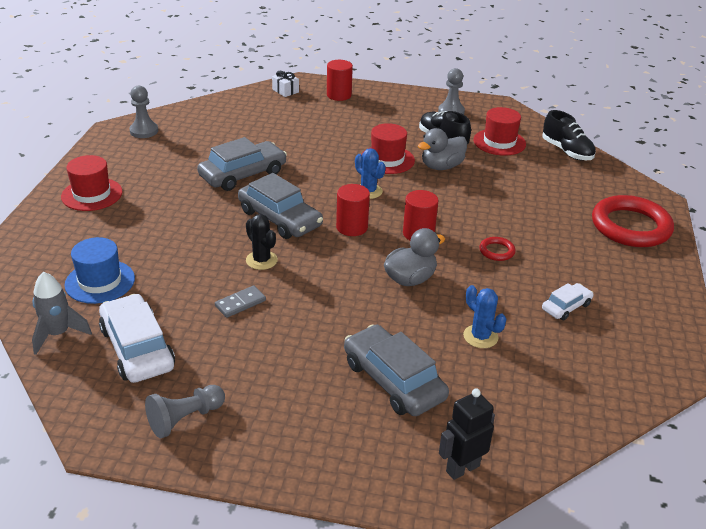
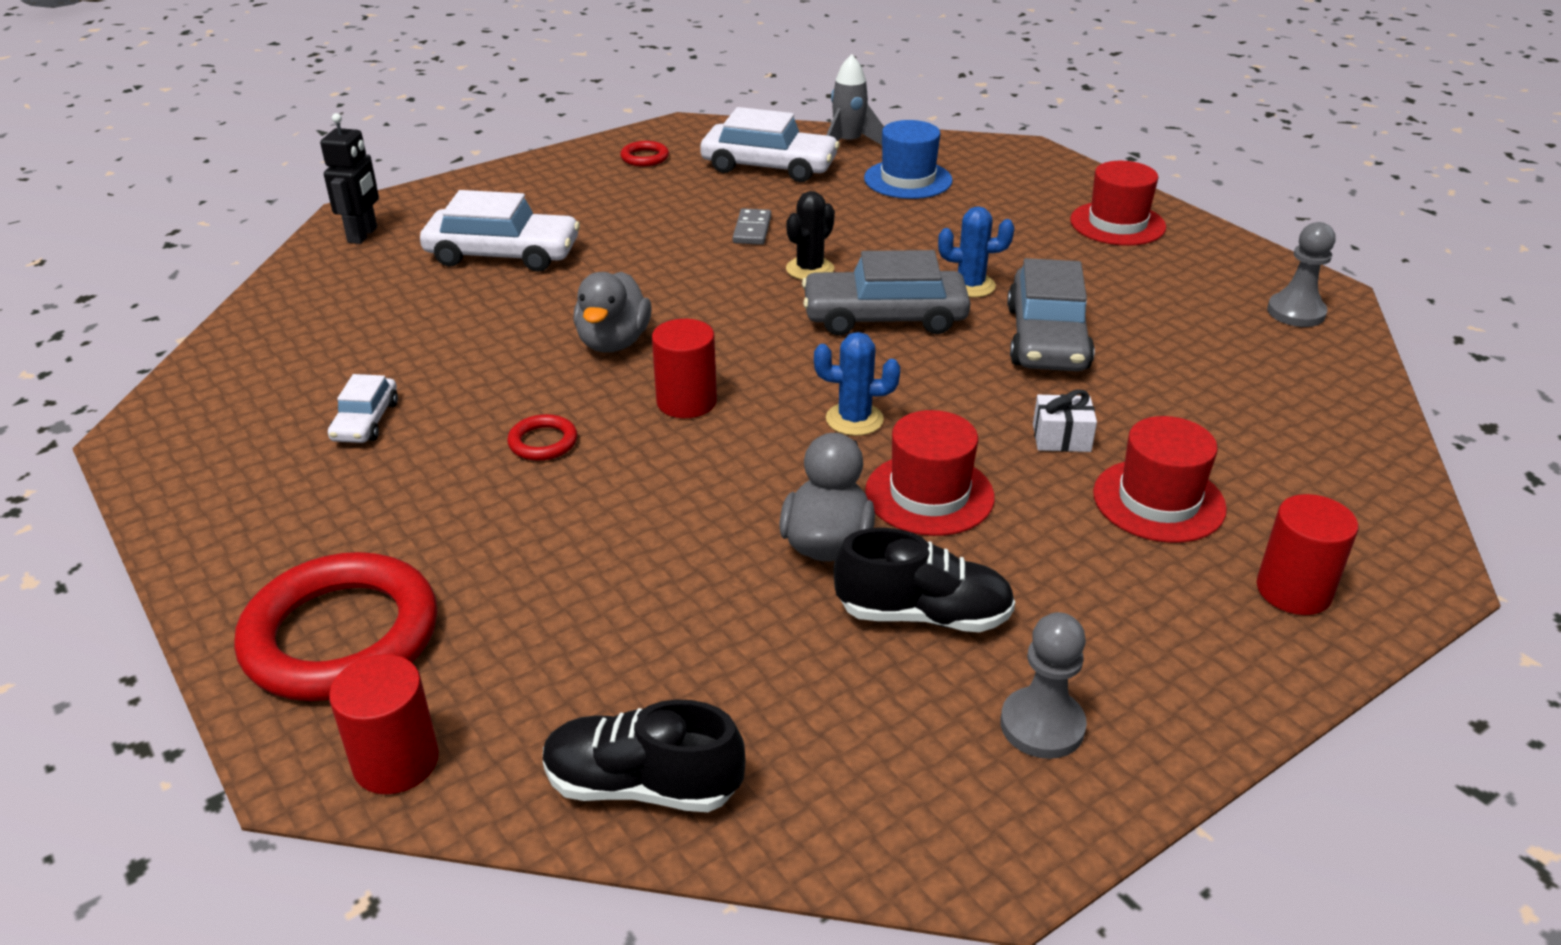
camera: 135 degrees right, 0 degrees up
grey pawn [145,385,225,438] -> red ring [620,141,669,167]
black cactus [246,214,278,270] -> black cactus turned 60 degrees counterclockwise [786,191,835,280]
white gift [272,71,299,97] -> white gift moved to [1033,389,1097,452]
red cylinder [336,184,370,236] -> red cylinder moved to [329,654,439,794]
grey car [344,324,449,416] -> white car [420,190,580,272]
blue cactus [463,285,506,348] -> blue cactus moved to [938,206,1014,297]
red hat [473,107,526,156] -> red hat moved to [1093,416,1227,543]

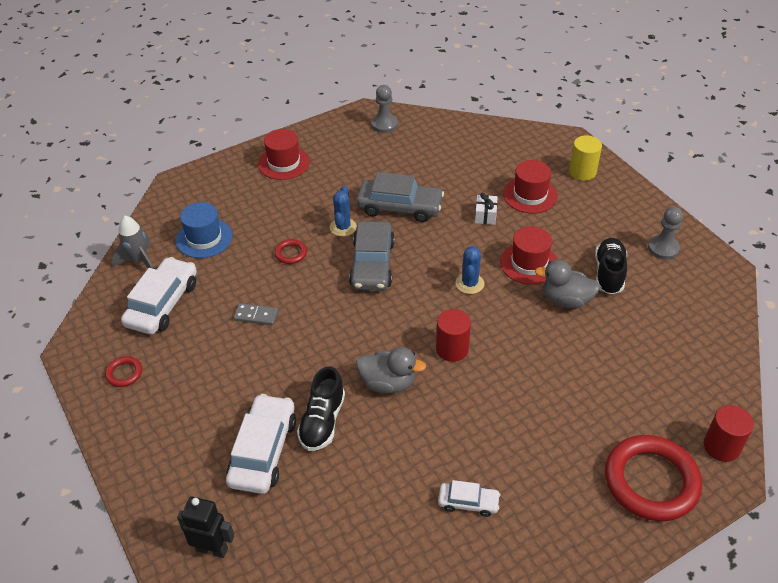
camera: 85 degrees left, 10 degrees up
red ring [507,414,577,461] -> red ring moved to [274,239,307,264]
black shoe [543,699,746,812] -> black shoe moved to [297,366,345,451]
black cactus [786,191,835,280] -> none
red cylinder [1257,494,1358,615] -> yellow cylinder [569,135,602,181]

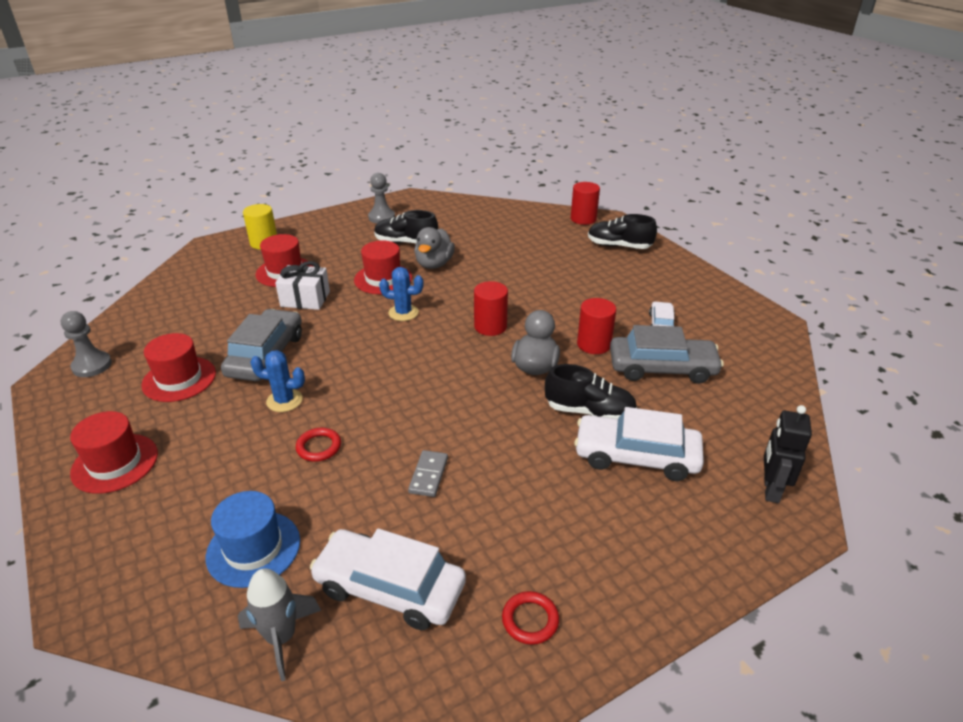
camera: 90 degrees left, 10 degrees down
grey car [349,221,395,291] -> grey car moved to [610,325,724,384]
white gift [475,193,498,225] -> white gift [275,261,330,310], size x1.53
red ring [605,435,702,521] -> black shoe [588,214,657,249]
none -> red hat [141,333,216,402]
none -> red cylinder [577,298,616,354]

